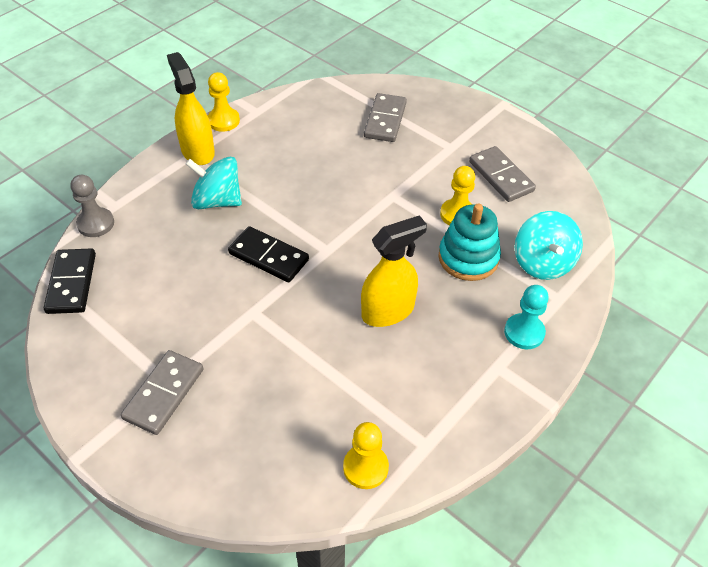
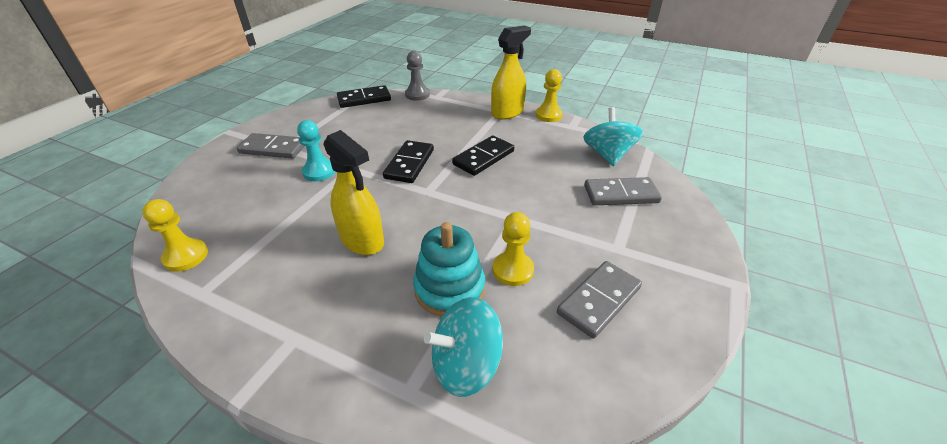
camera: 75 degrees right, 10 degrees down
turquoise spinning top [186,157,242,209] -> turquoise spinning top moved to [583,107,643,166]
turquoise pawn [504,285,549,349] -> turquoise pawn moved to [297,120,335,181]
none -> black domino [452,136,514,176]

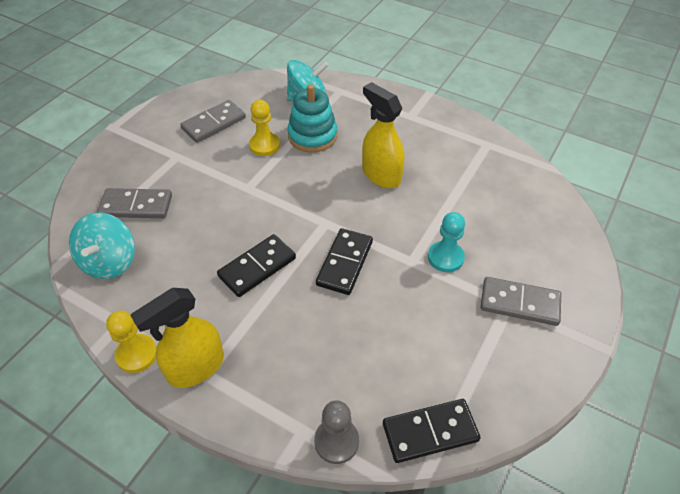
camera: 175 degrees left, 10 degrees up
yellow pawn [142,199,208,272] -> none

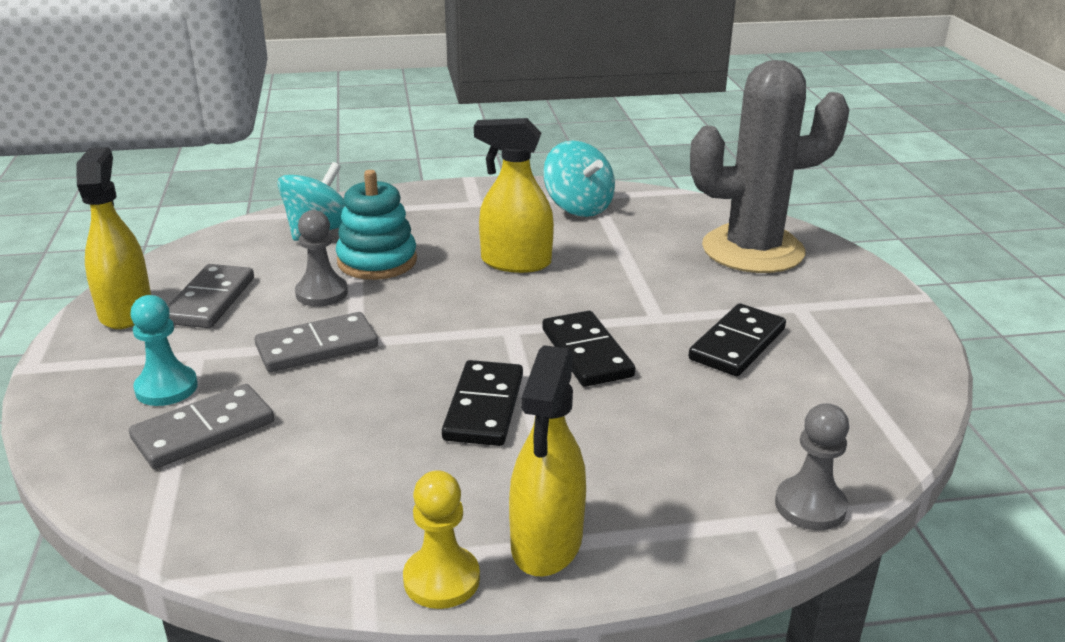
camera: 40 degrees left, 20 degrees down
turquoise spinning top [69,212,135,279] -> turquoise spinning top moved to [543,141,615,217]
yellow pawn [249,100,280,156] -> grey pawn [295,210,348,307]
black domino [383,399,480,463] -> black domino moved to [688,303,786,376]
turquoise pawn [428,212,465,272] -> turquoise pawn moved to [130,295,198,406]
grey domino [481,277,561,326] -> grey domino moved to [255,312,378,372]
none -> yellow spray bottle [76,147,151,329]
none -> grey cactus [690,60,849,273]

